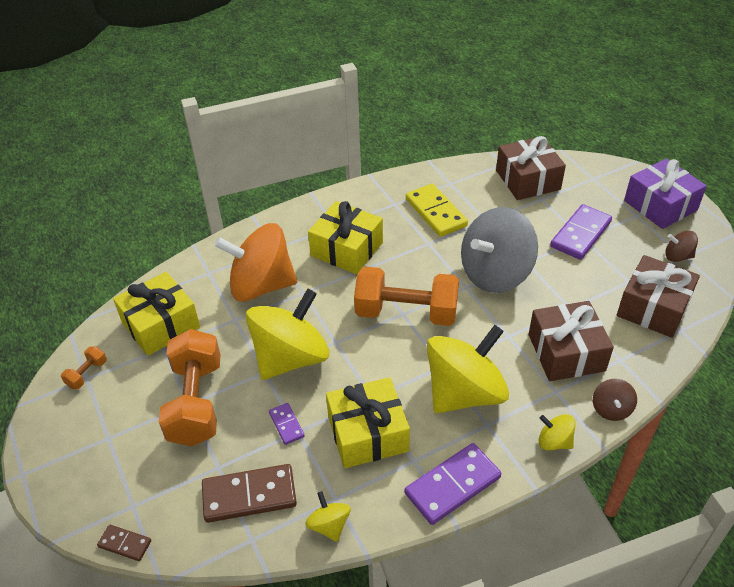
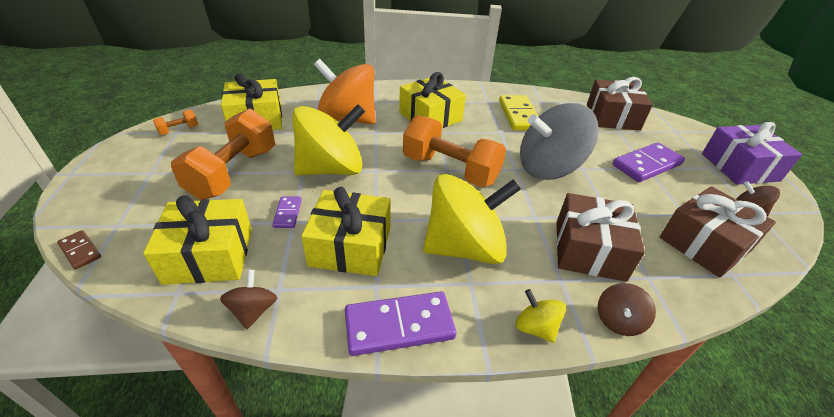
camera: 20 degrees right, 5 degrees down
brown domino [202,464,297,523] -> yellow gift [143,195,252,285]
yellow spinning top [305,491,351,542] -> brown spinning top [220,270,277,329]

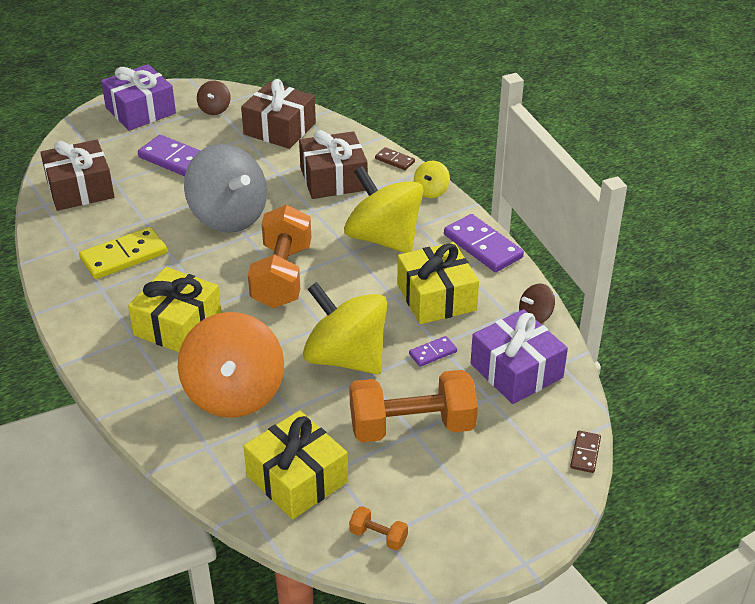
camera: 115 degrees left, 0 degrees up
yellow gift [143,195,252,285] -> purple gift [471,309,568,404]
brown spinning top [598,283,656,336] -> brown domino [375,147,415,170]

